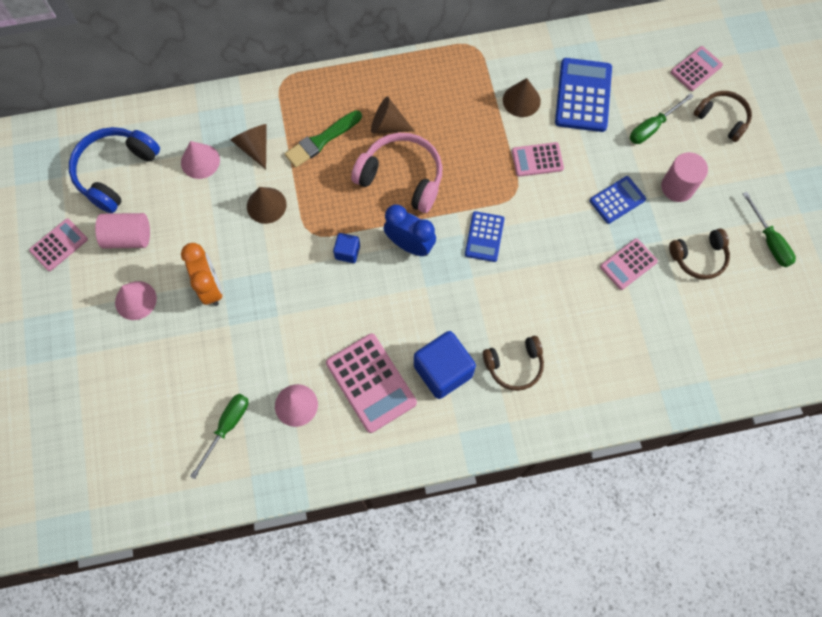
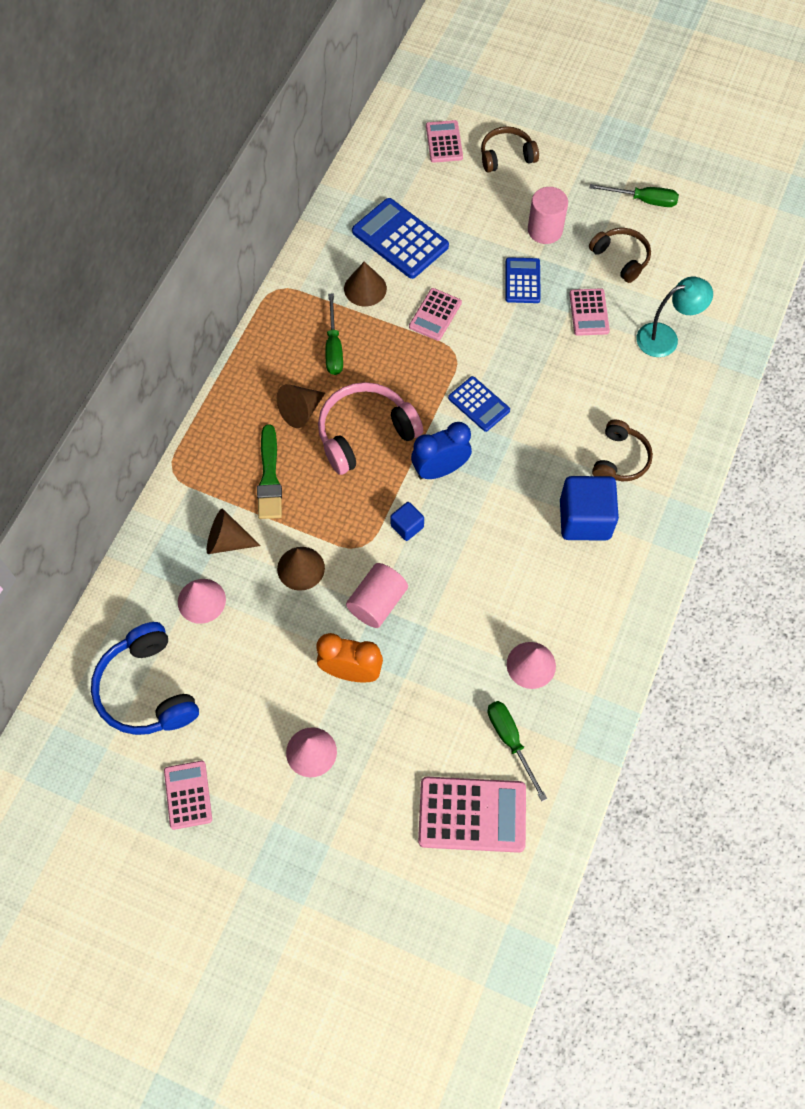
camera: 55 degrees left, 5 degrees down
pink cylinder [95,213,150,248] -> pink cylinder moved to [346,563,408,628]
pink calculator [326,334,417,433] -> pink calculator moved to [418,777,526,853]
green screwdriver [630,93,694,144] -> green screwdriver moved to [325,293,343,375]
brown headphones [669,228,730,280] -> brown headphones turned 60 degrees counterclockwise [589,228,651,283]
none -> turquoise lamp [636,277,713,357]

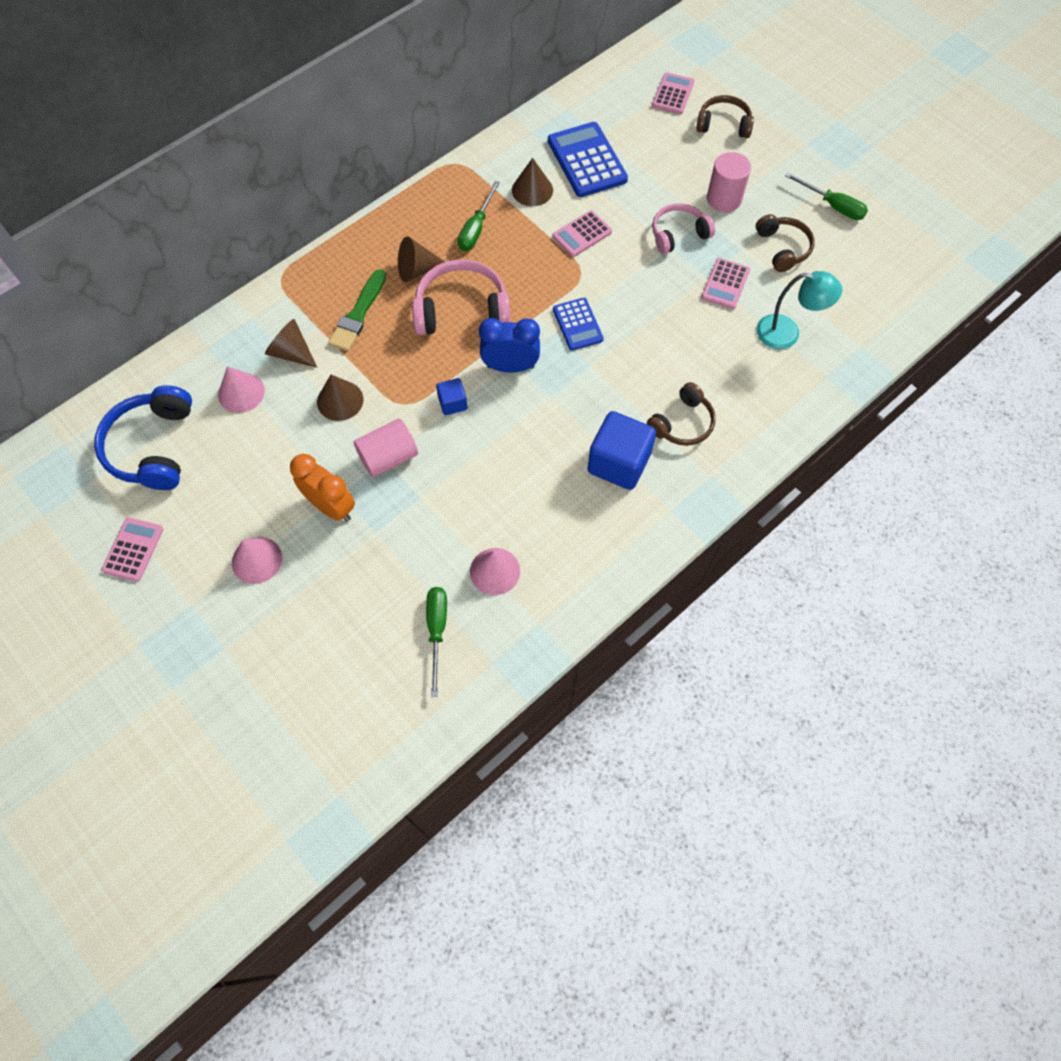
camera: 25 degrees right, 0 degrees up
pink calculator [418,777,526,853] -> none
blue calculator [506,257,541,303] -> pink headphones [652,203,715,254]

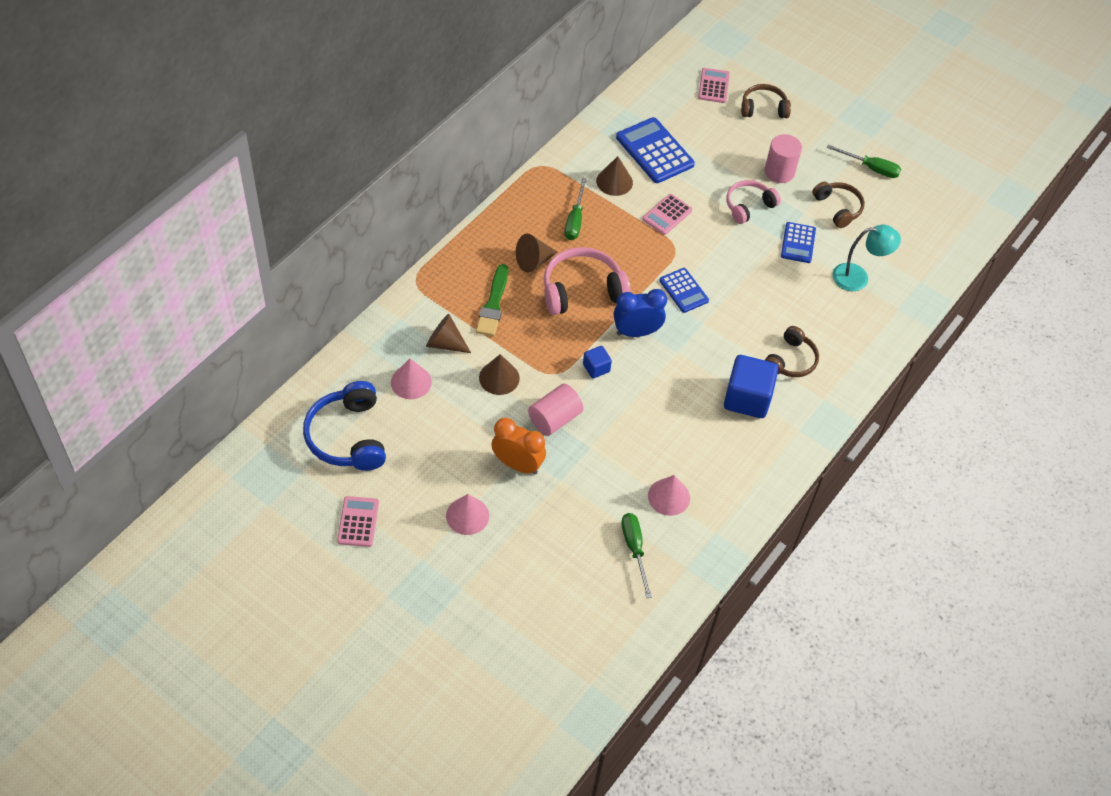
camera: 15 degrees left, 10 degrees down
pink calculator [701,258,750,309] -> blue calculator [781,222,816,263]

